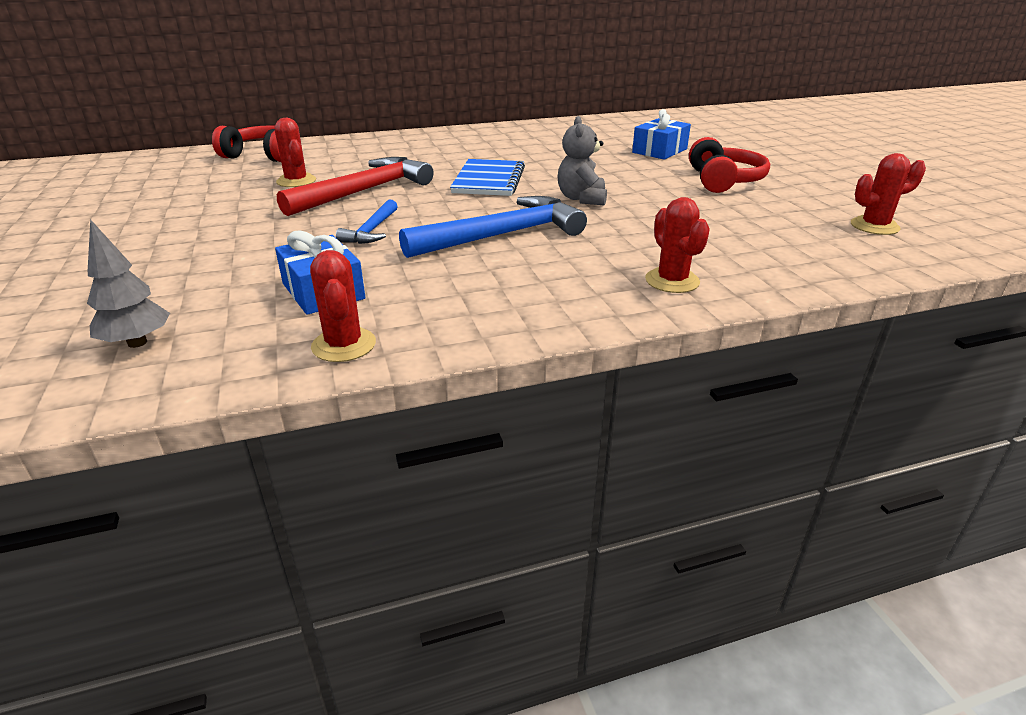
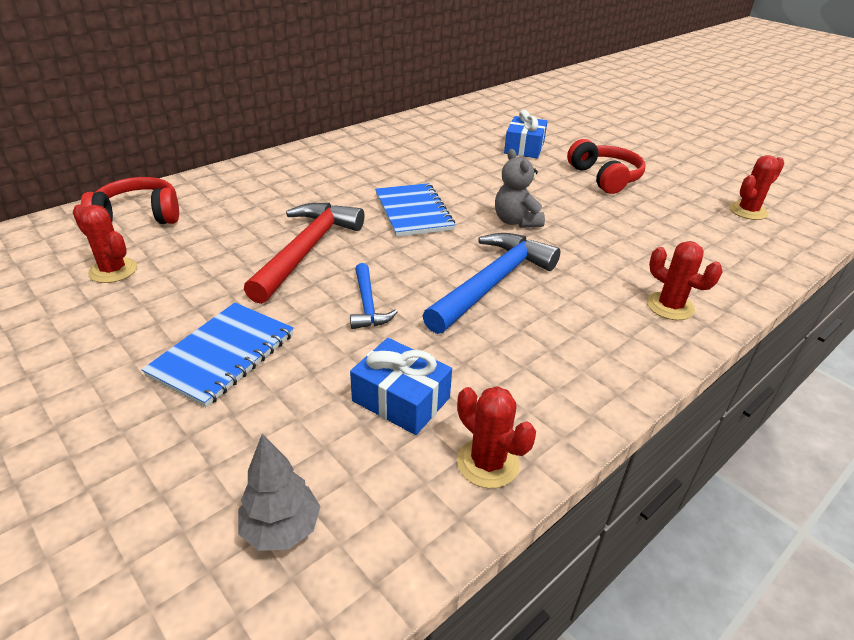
camera: 25 degrees left, 5 degrees up
red cactus [275,118,316,187] -> red cactus moved to [72,204,137,283]
none -> blue notebook [142,303,294,407]

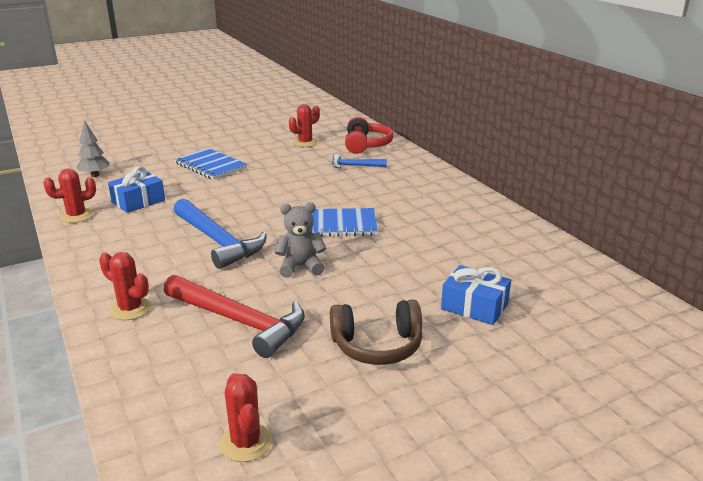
camera: 105 degrees right, 10 degrees down
red hammer [244,203,364,304] -> red hammer moved to [163,275,305,358]
blue hammer [350,263,398,329] -> blue hammer moved to [332,154,387,169]
red headphones [567,139,645,194] -> brown headphones [330,300,422,365]
red cactus [647,241,723,320] -> red cactus turned 60 degrees clockwise [99,252,151,320]

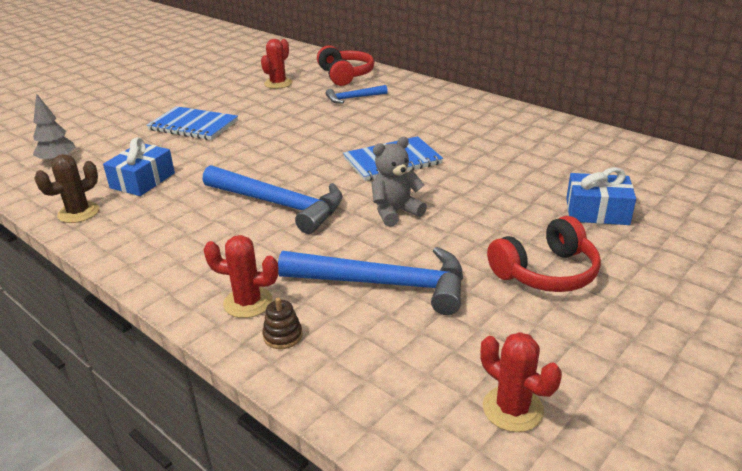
camera: 20 degrees left, 5 degrees up
red cactus [43,169,96,223] -> brown cactus [34,154,99,223]
red hammer [163,275,305,358] -> blue hammer [278,247,463,315]
brown headphones [330,300,422,365] -> red headphones [487,216,601,292]
none -> brown stacking toy [262,298,302,349]

